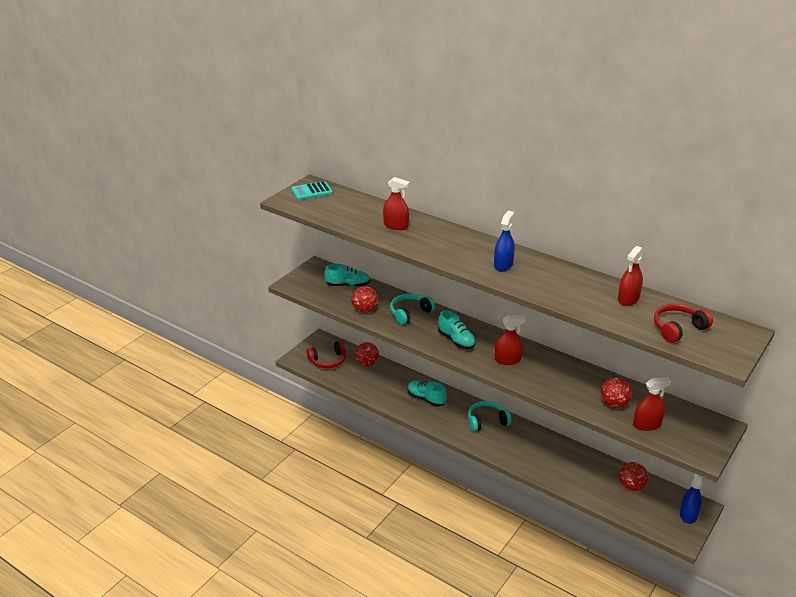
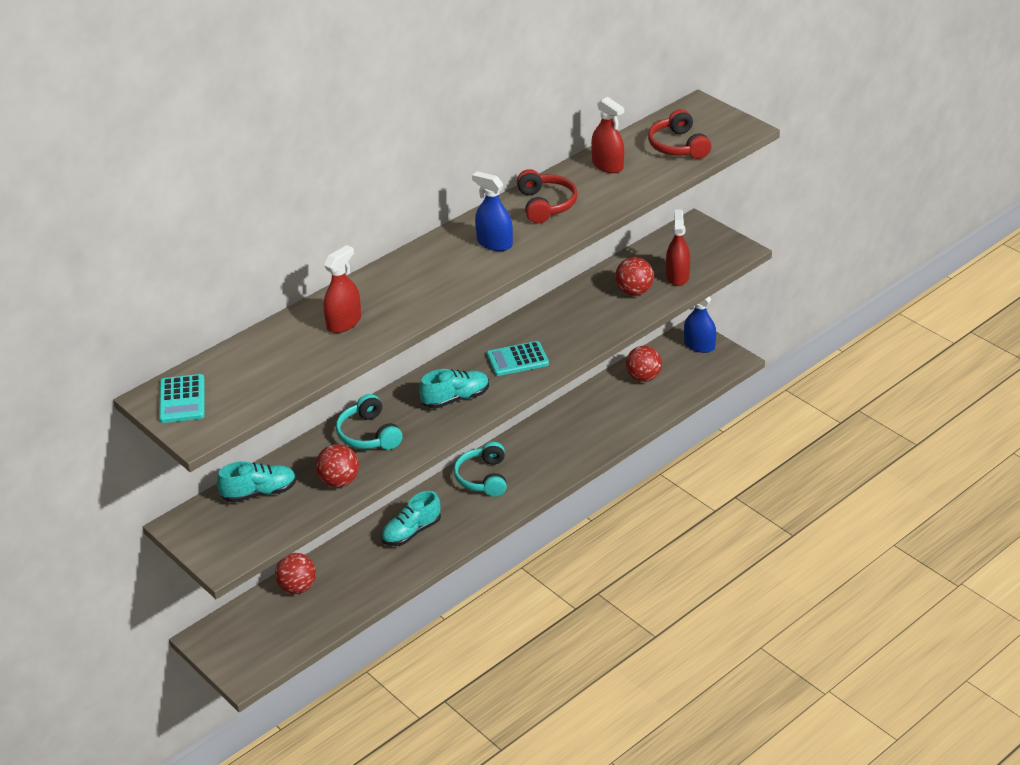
camera: 75 degrees left, 5 degrees up
red headphones [306,340,346,368] -> red headphones moved to [517,169,577,223]
turquoise shoe [324,264,370,287] -> turquoise shoe turned 60 degrees clockwise [217,461,296,503]
red spray bottle [495,315,526,365] -> turquoise calculator [486,341,549,376]

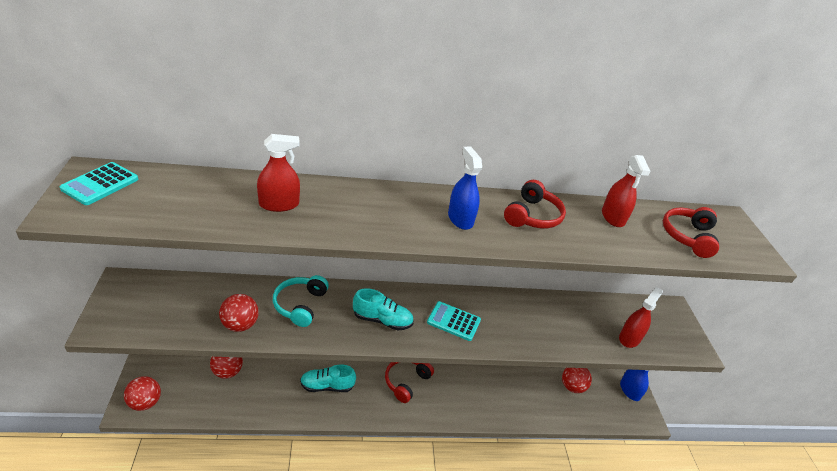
camera: 30 degrees right, 0 degrees up
turquoise shoe [217,461,296,503] -> none
turquoise headphones [454,442,507,497] -> red headphones [385,362,434,403]
red ball [615,257,654,296] -> red ball moved to [124,376,161,411]

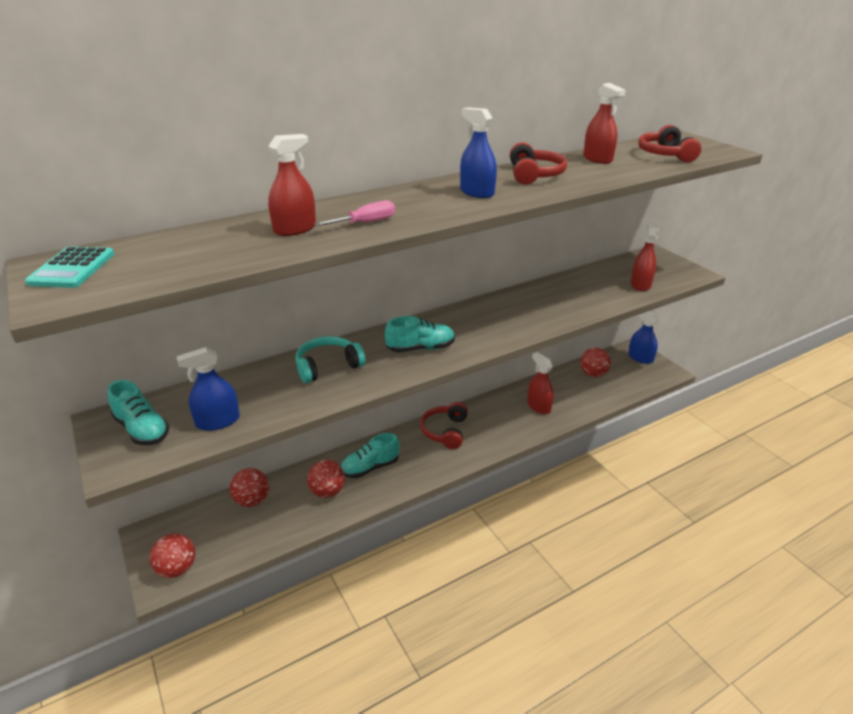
camera: 20 degrees left, 5 degrees down
red ball [219,294,259,332] -> red ball moved to [307,460,345,498]
turquoise headphones [273,275,329,327] -> turquoise headphones turned 75 degrees clockwise [295,336,365,383]
turquoise calculator [427,301,481,341] -> none
none -> turquoise shoe [107,380,169,445]
none -> blue spray bottle [176,347,240,431]
none -> pink screwdriver [314,200,395,226]
none -> red spray bottle [527,352,554,414]

